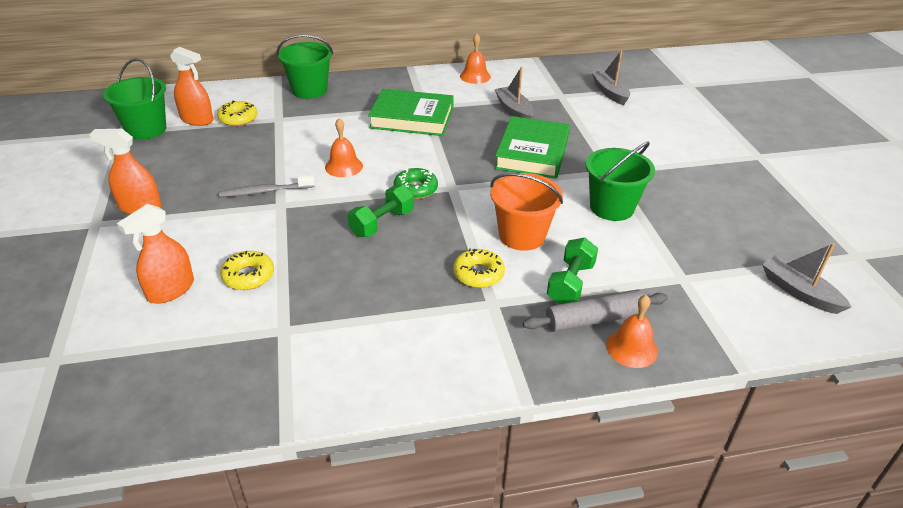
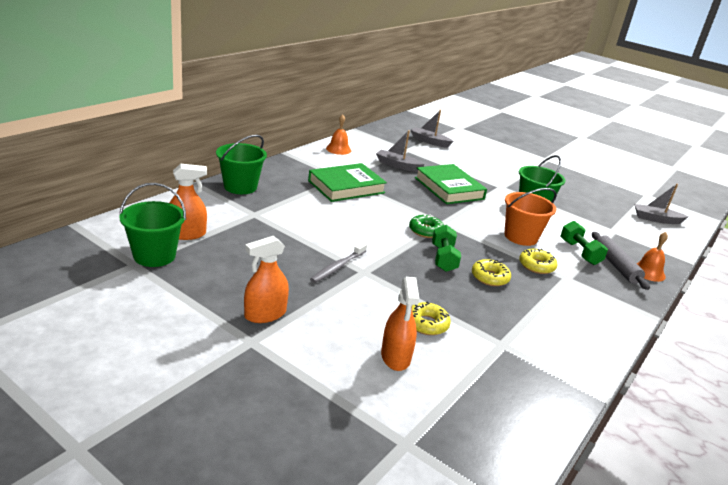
camera: 45 degrees left, 10 degrees down
yellow donut [217,100,257,126] -> yellow donut moved to [472,259,511,286]
orange bell [325,118,363,177] -> none
grey rolling pin [523,290,668,332] -> grey rolling pin turned 45 degrees counterclockwise [592,232,650,290]

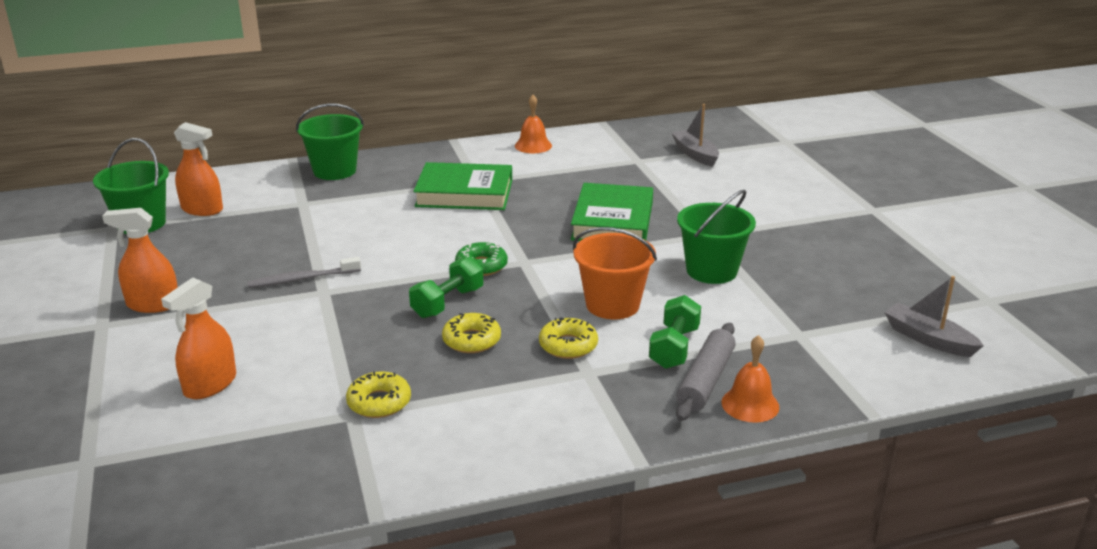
camera: 40 degrees right, 0 degrees up
grey boat [376,130,424,172] -> none
yellow donut [412,302,451,335] -> yellow donut moved to [346,372,411,418]

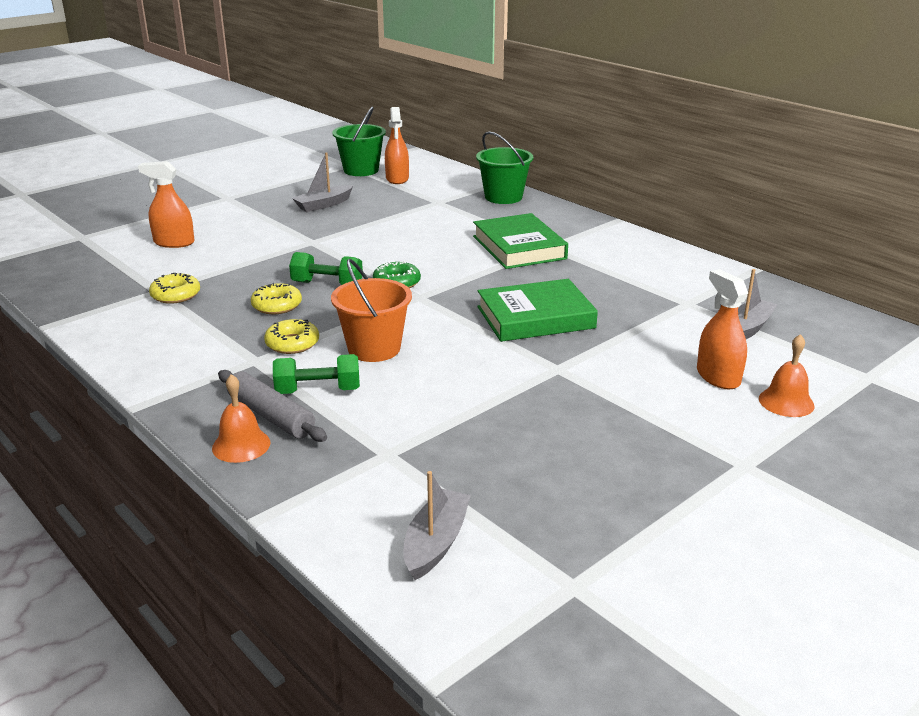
camera: 65 degrees right, 0 degrees up
orange spray bottle [102,208,178,313] -> orange spray bottle moved to [697,269,748,389]
grey toothbrush [247,257,361,288] -> none
orange bell [515,95,552,153] -> orange bell moved to [759,334,814,417]
grey rolling pin [676,323,736,421] -> grey rolling pin turned 45 degrees clockwise [218,370,327,442]
green bucket [677,190,756,284] -> none
none -> grey boat [292,152,353,212]

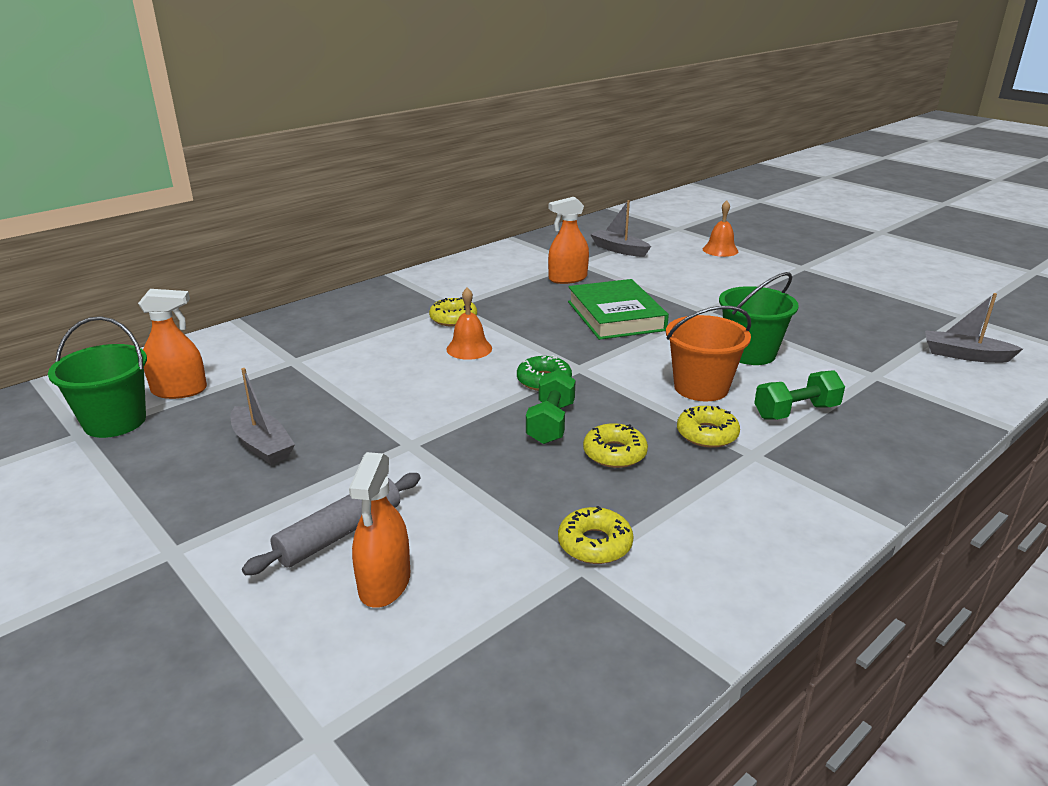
camera: 90 degrees left, 0 degrees up
orange bell [212,374,270,463] -> orange bell moved to [447,287,492,360]
grey rolling pin [218,370,327,442] -> grey rolling pin moved to [242,473,421,575]
green dumbbell [273,354,360,394] -> green dumbbell turned 75 degrees clockwise [754,370,845,420]
green book [473,213,568,269] -> yellow donut [429,297,477,327]
green bucket [476,131,533,204] -> green bucket moved to [719,272,799,365]
orange spray bottle [697,269,748,389] -> orange spray bottle moved to [548,197,589,284]

